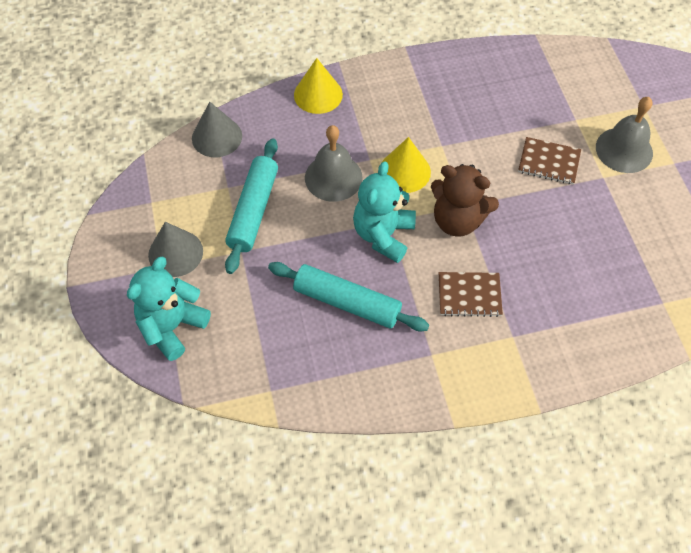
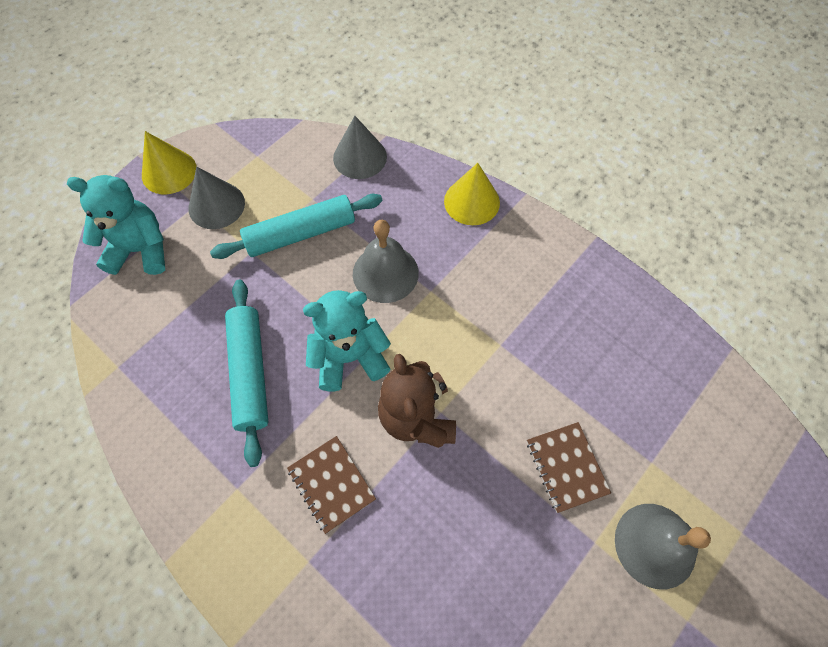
camera: 55 degrees right, 5 degrees up
yellow cone [382,137,431,193] -> yellow cone moved to [142,131,197,194]

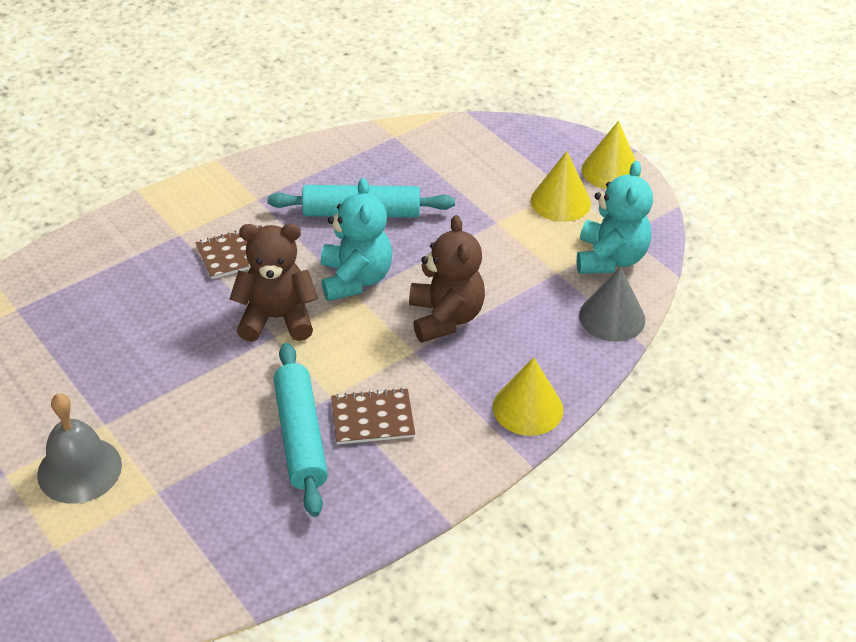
camera: 100 degrees right, 20 degrees down
turquoise teddy bear [67,175,165,275] -> turquoise teddy bear moved to [577,161,653,274]
grey cone [189,167,245,229] -> yellow cone [531,151,591,222]
turquoise rolling pin [210,194,383,259] -> turquoise rolling pin moved to [274,343,328,517]
grey bell [353,220,419,303] -> brown teddy bear [409,215,485,342]
brown notebook [527,422,611,513] -> brown notebook moved to [331,388,415,444]

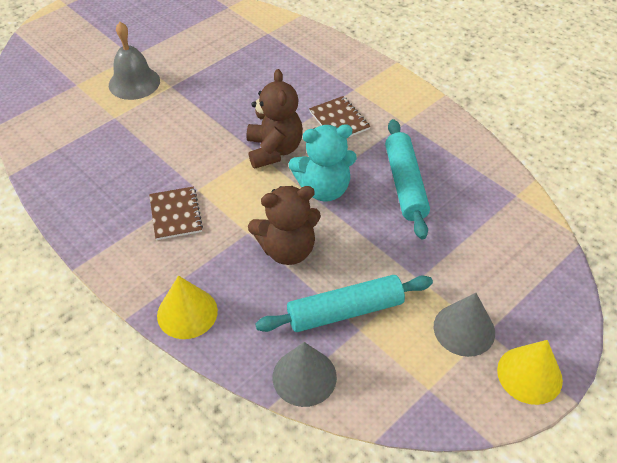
camera: 85 degrees right, 5 degrees up
turquoise rolling pin [274,343,328,517] -> turquoise rolling pin moved to [255,275,433,332]
yellow cone [531,151,591,222] -> grey cone [434,293,495,357]
turquoise teddy bear [577,161,653,274] -> none

